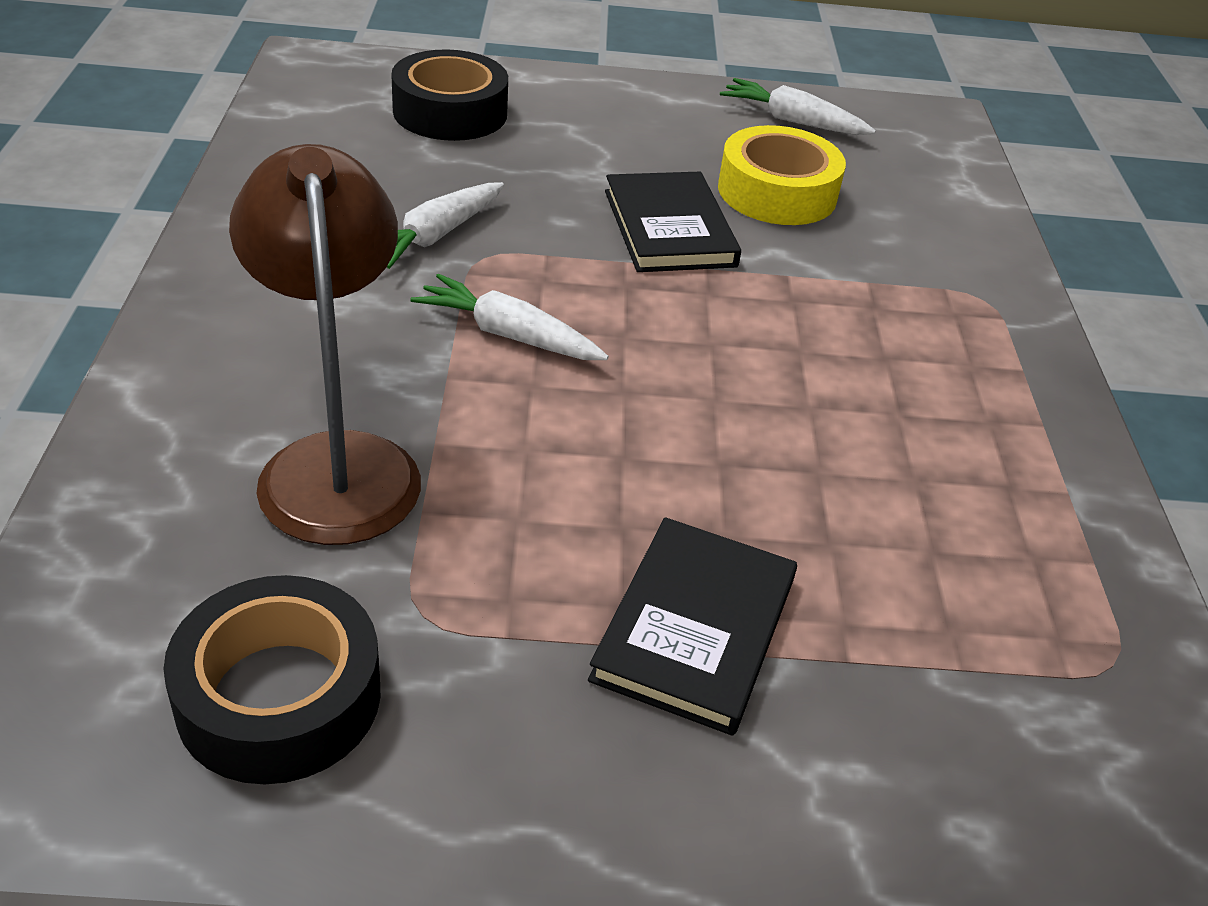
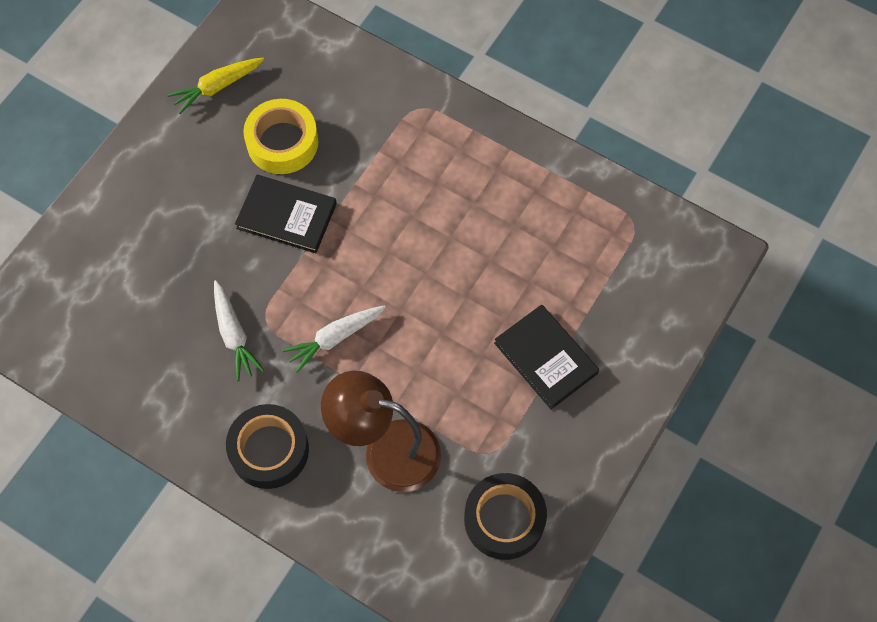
camera: 55 degrees left, 25 degrees up
black tape [391,49,508,141] -> black tape moved to [226,404,309,489]
white carrot [720,78,876,135] -> yellow carrot [167,58,264,114]

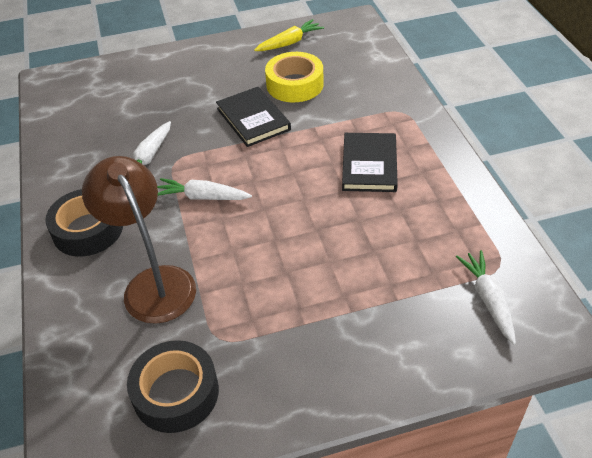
camera: 45 degrees right, 20 degrees down
yellow carrot [167,58,264,114] -> yellow carrot turned 135 degrees clockwise [254,19,324,51]
black book [494,305,599,409] -> black book moved to [342,133,398,192]
none -> white carrot [456,250,516,344]

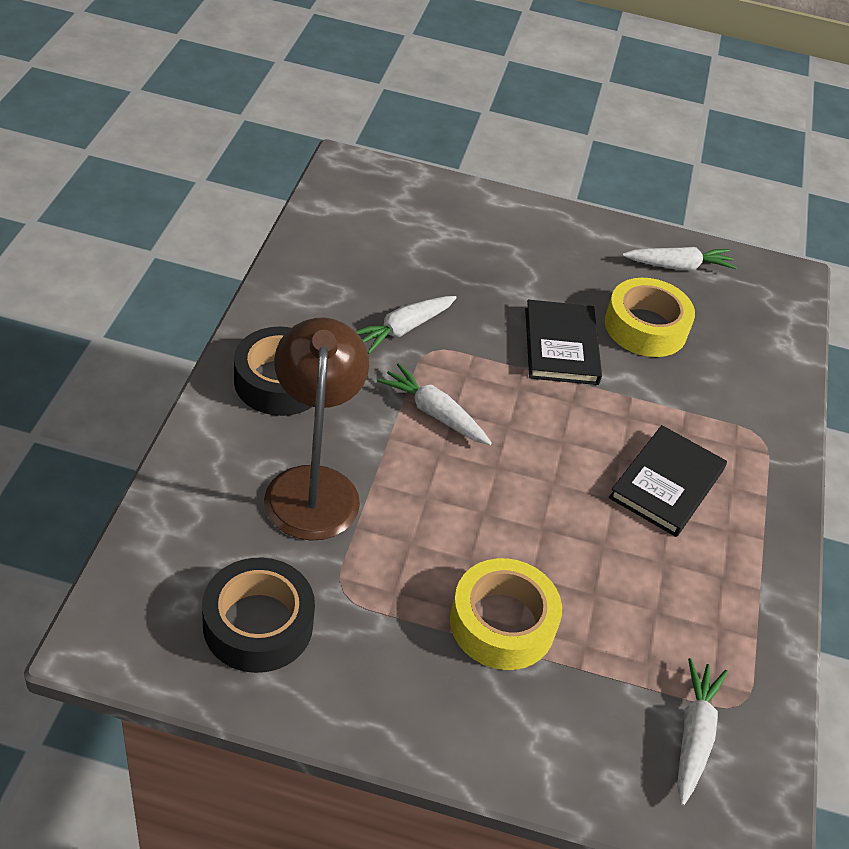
camera: 20 degrees right, 0 degrees up
yellow carrot [254,19,324,51] -> white carrot [622,247,737,270]
none -> yellow tape [450,558,562,670]

